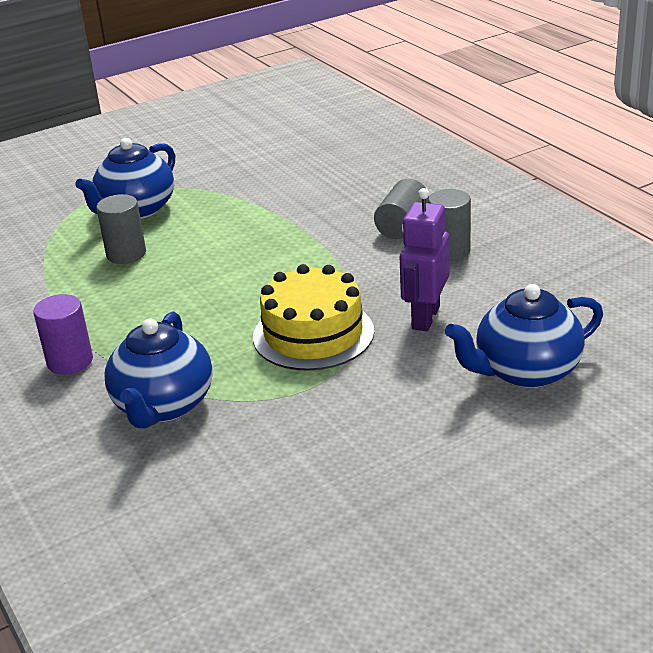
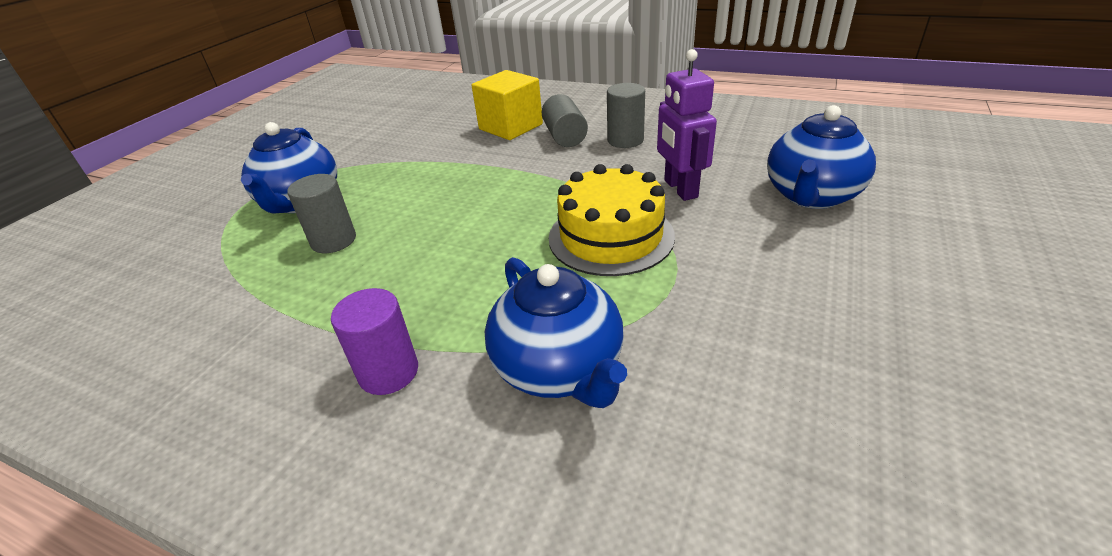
camera: 35 degrees left, 5 degrees up
none -> yellow cube [472,70,543,140]

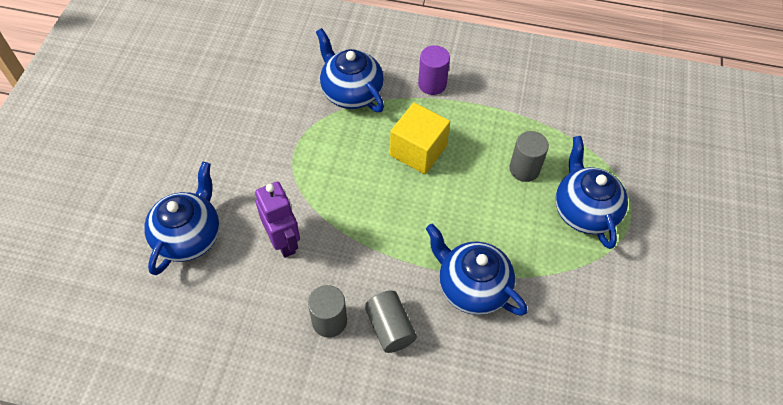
camera: 165 degrees right, 20 degrees up
yellow cube [472,70,543,140] -> yellow cube moved to [390,103,450,174]
yellow cake [549,164,675,276] -> none
none -> blue teapot [426,224,527,316]

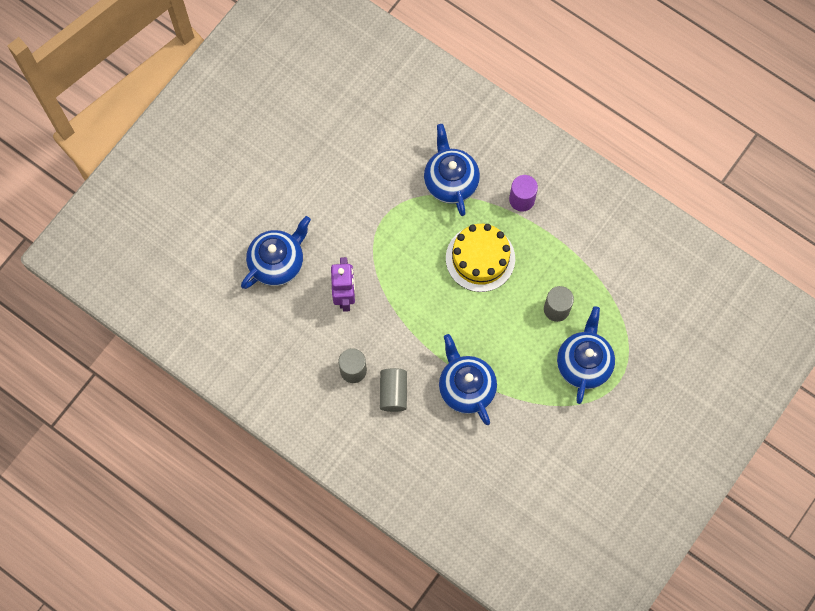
camera: 25 degrees right, 15 degrees up
yellow cube [390,103,450,174] -> yellow cake [446,224,515,292]

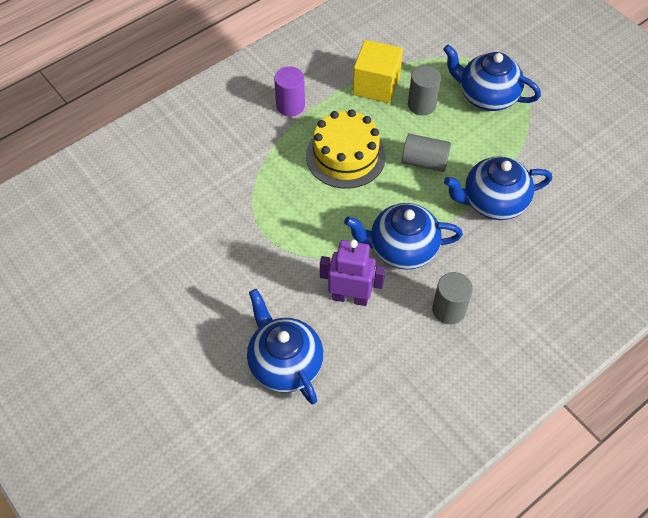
camera: 75 degrees left, 15 degrees down
grey cylinder [380,368,407,412] -> grey cylinder moved to [402,133,451,172]
blue teapot [424,124,480,216] -> blue teapot moved to [344,203,463,270]
none -> yellow cube [353,40,403,103]

